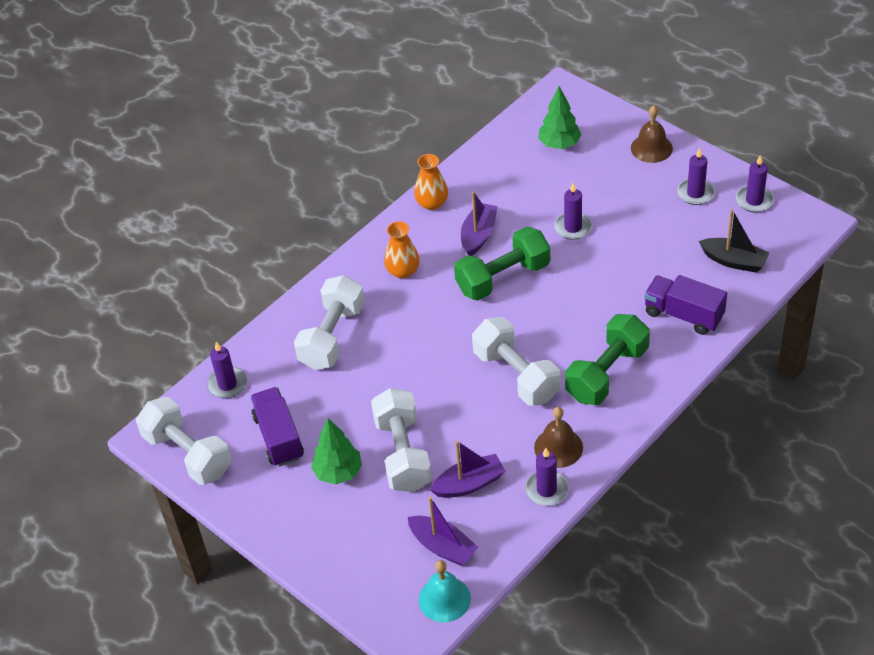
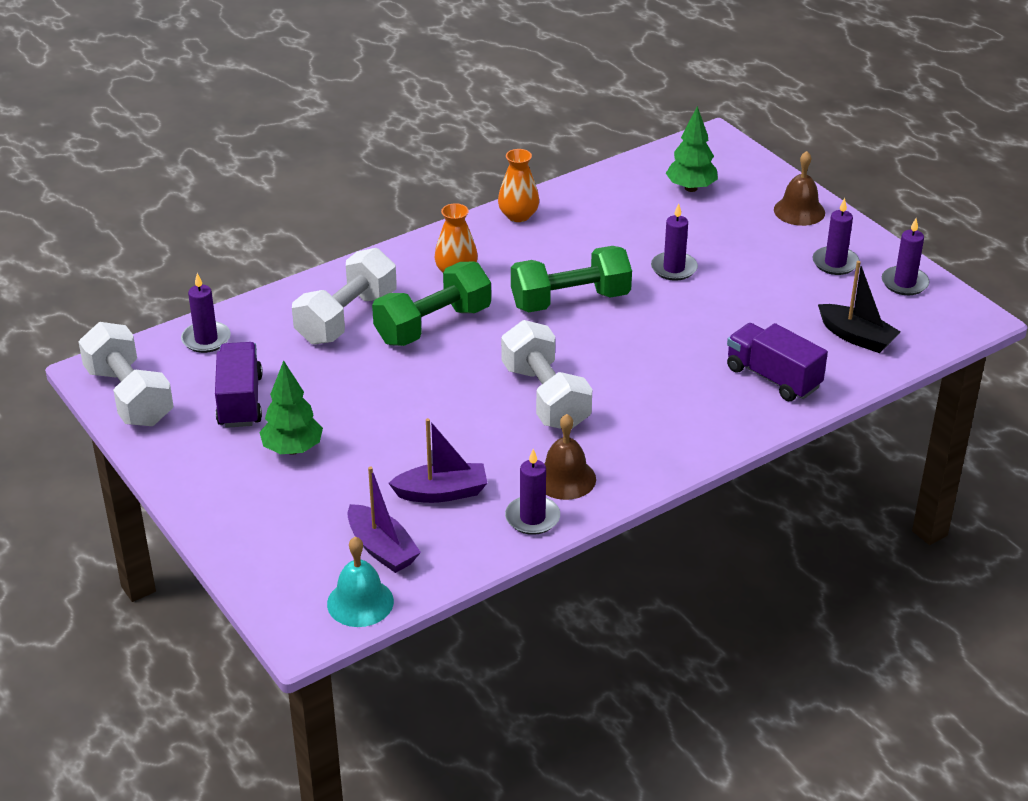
camera: 10 degrees right, 10 degrees down
white dumbbell [371,388,432,492] -> none
purple boat [461,192,498,256] -> none
green dumbbell [565,314,650,405] -> green dumbbell moved to [372,261,491,346]

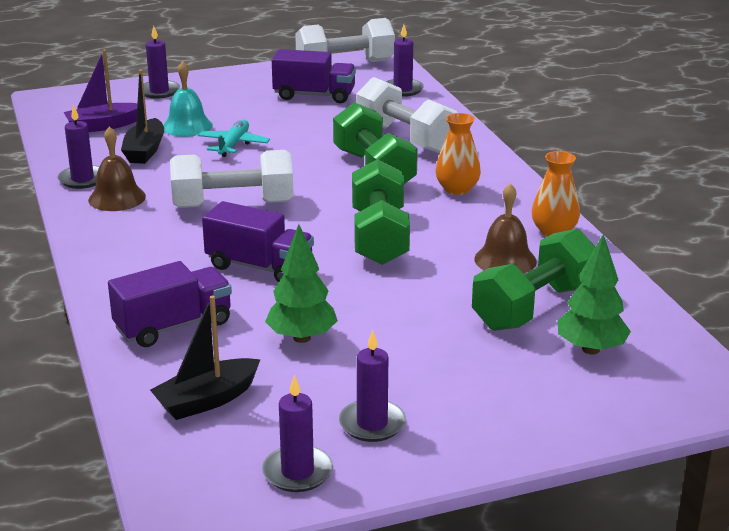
camera: 105 degrees right, 10 degrees down
green tree [259,361,323,455] -> green tree moved to [265,224,338,343]
turquoise bell [327,537,394,627] -> turquoise bell moved to [163,61,213,137]
purple boat [388,418,487,503] -> black boat [121,70,164,164]
purple candle [651,203,698,281] -> purple candle moved to [144,26,180,99]
brown bell [774,151,825,226] -> brown bell moved to [474,183,537,274]
none -> turquoise plane [198,120,270,157]
none -> purple truck [202,201,314,282]
none -> green dumbbell [472,228,595,331]

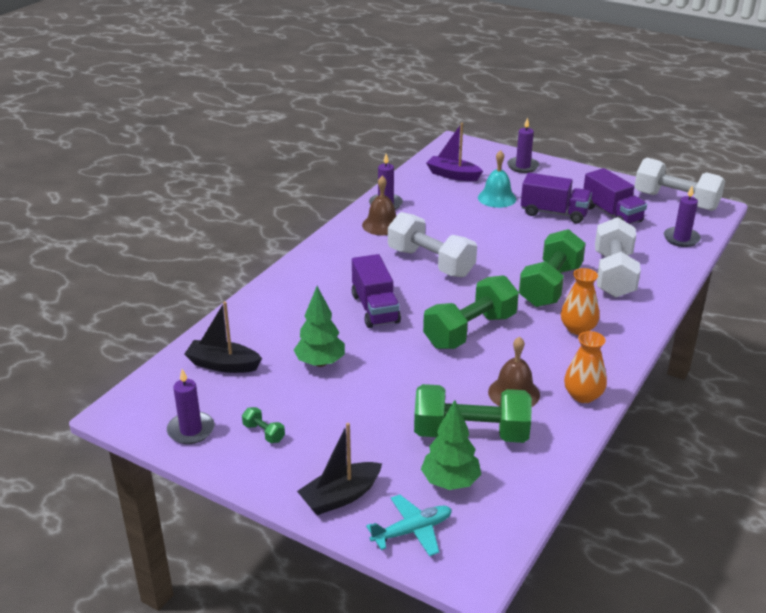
camera: 50 degrees right, 5 degrees up
purple truck [108,261,232,347] -> purple truck moved to [521,173,592,223]
black boat [121,70,164,164] -> black boat moved to [297,423,382,515]
turquoise plane [198,120,270,157] -> turquoise plane moved to [366,494,452,556]
purple candle [339,330,406,442] -> green dumbbell [242,407,285,443]

